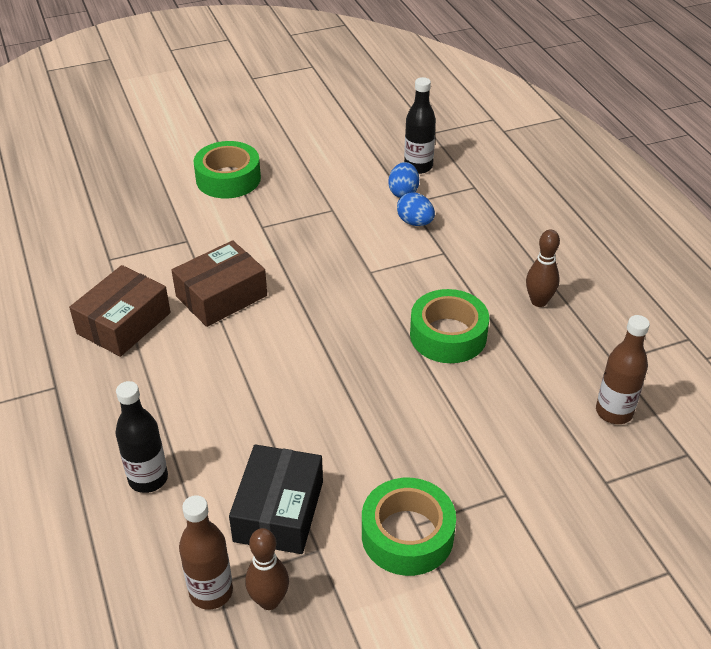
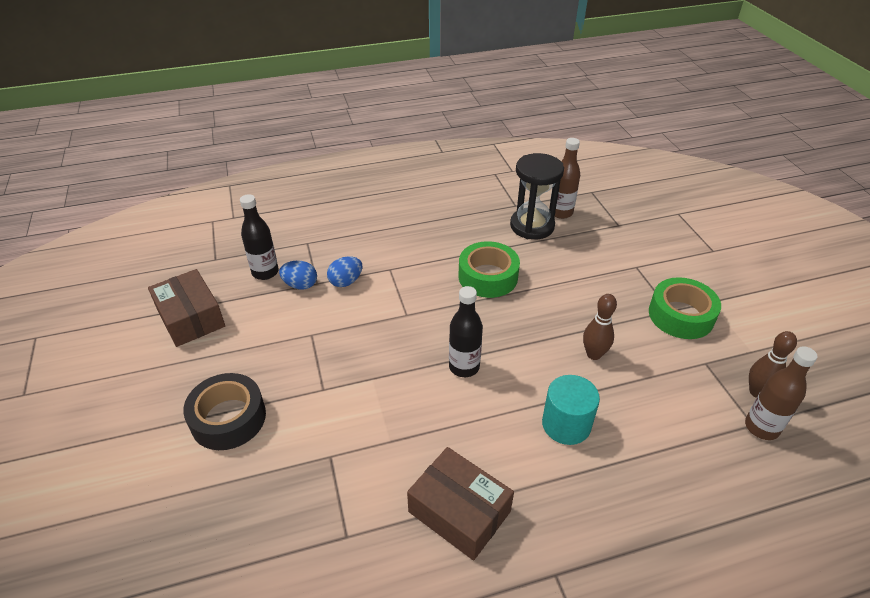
camera: 85 degrees left, 0 degrees up
black bottle [115,381,168,493] -> black bottle moved to [449,286,483,377]
brown box [172,240,267,327] -> brown box moved to [148,269,225,347]
green tape [193,141,261,199] -> black tape [183,373,266,450]
black box [229,444,323,554] -> none
brown bowling pin [526,229,560,307] -> brown bowling pin moved to [583,294,617,360]
none -> black hourglass [510,153,564,240]
none -> turquoise cylinder [542,375,600,445]

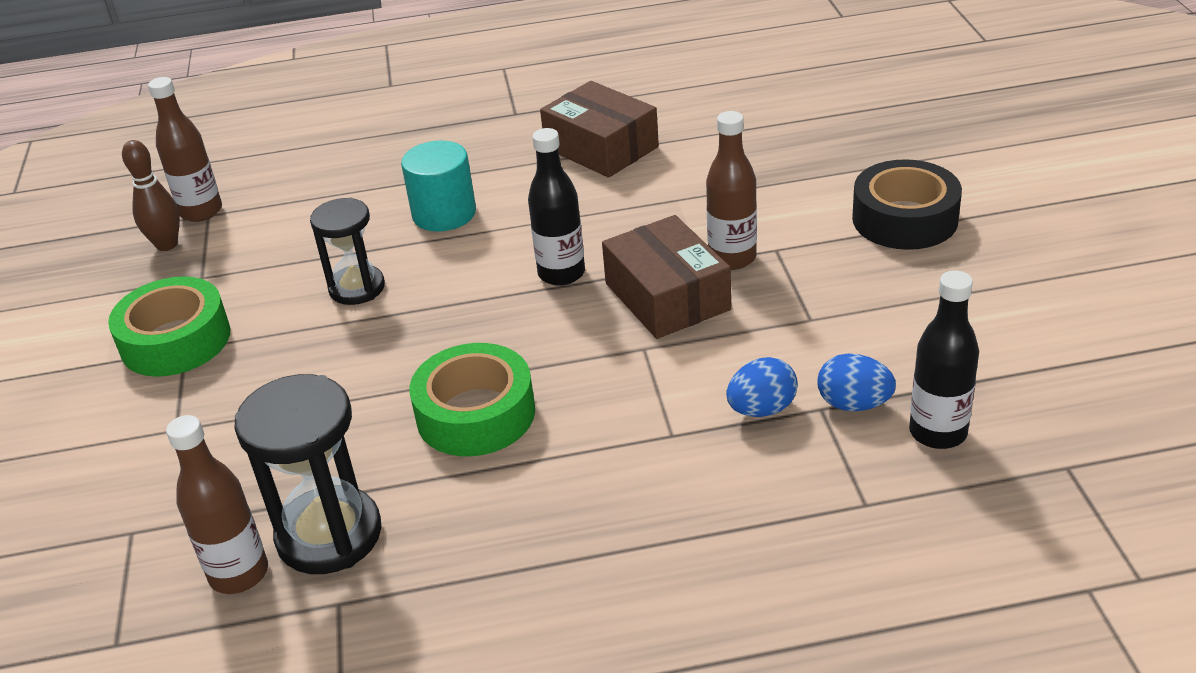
camera: 170 degrees left, 5 degrees down
brown box [148,269,225,347] -> brown box moved to [602,215,731,339]
brown bowling pin [583,294,617,360] -> black hourglass [310,198,385,305]
none -> brown bottle [706,111,757,270]

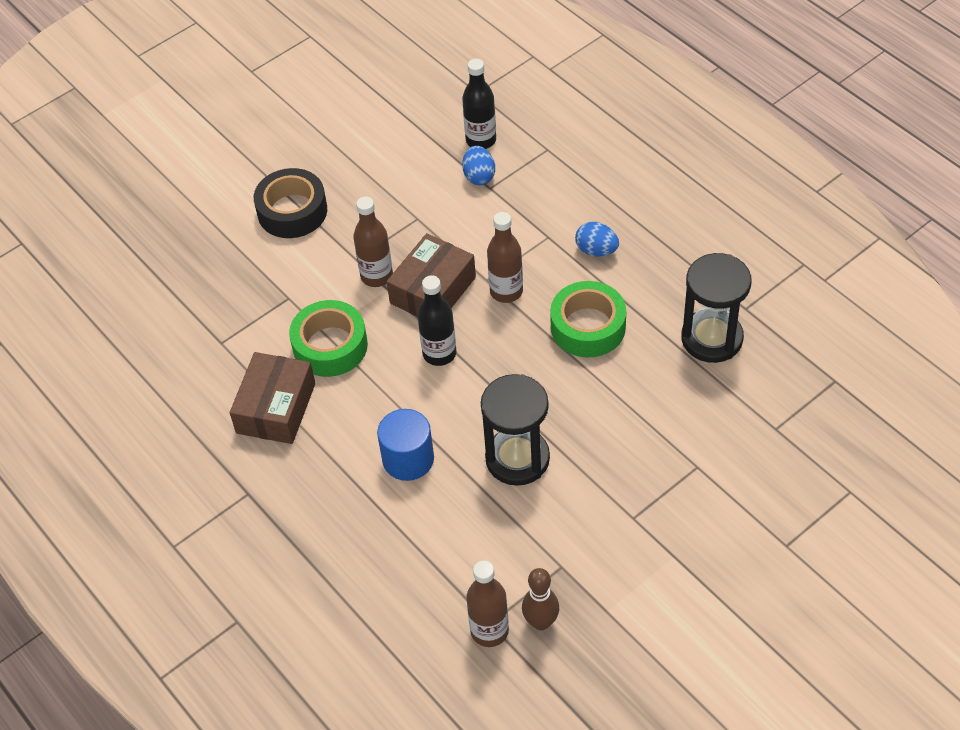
camera: 120 degrees left, 15 degrees up
green tape [108,276,230,377] -> green tape moved to [289,300,368,377]
brown bottle [166,415,268,594] -> brown bottle moved to [487,212,523,303]
black hourglass [310,198,385,305] -> black hourglass [481,374,550,486], size x1.51
turquoise cylinder [401,141,476,232] -> blue cylinder [377,409,434,481]
blue egg [726,357,798,417] -> blue egg moved to [575,222,619,257]

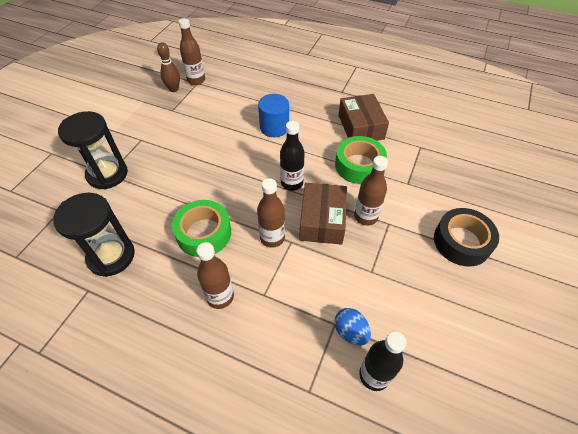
camera: 150 degrees right, 0 degrees up
black hourglass [481,374,550,486] -> black hourglass moved to [58,111,128,189]
blue egg [575,222,619,257] -> brown bottle [197,242,234,309]

